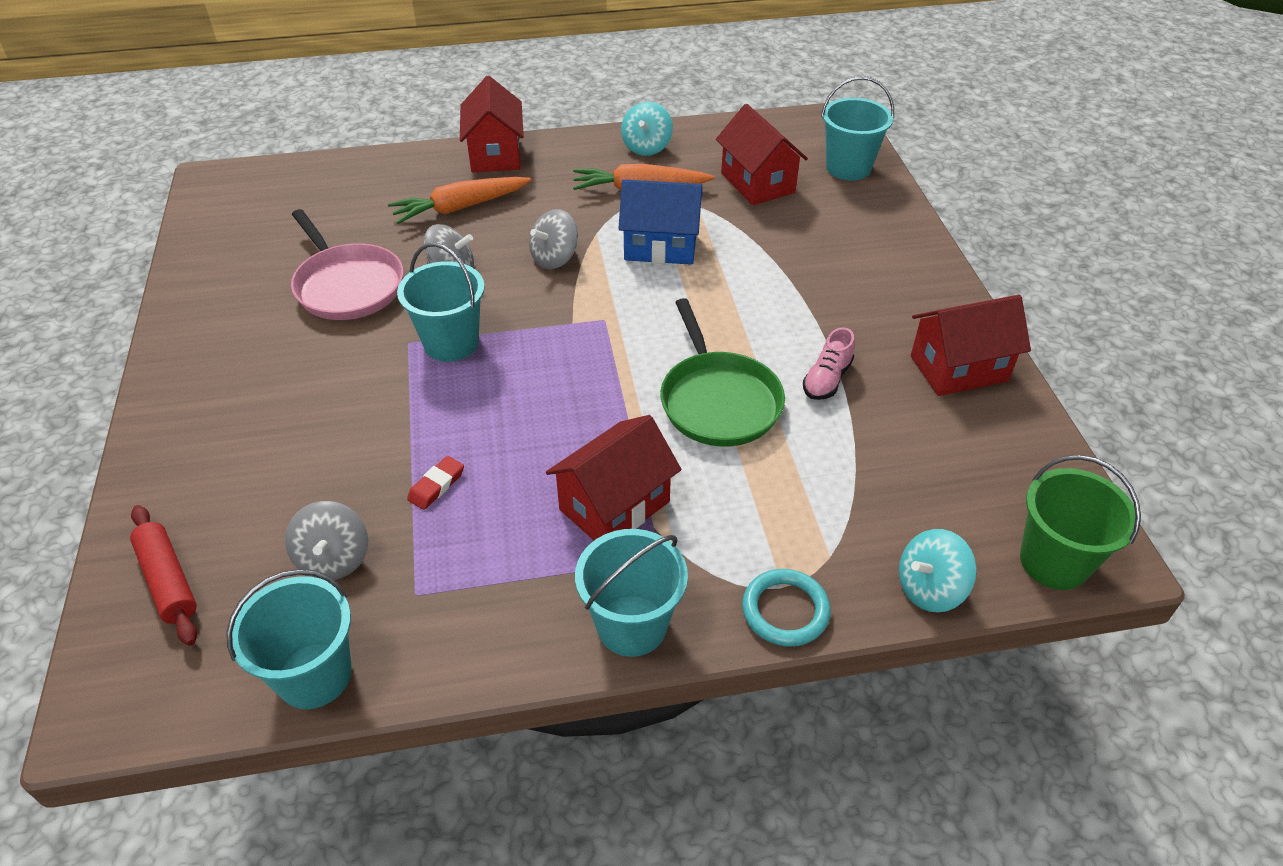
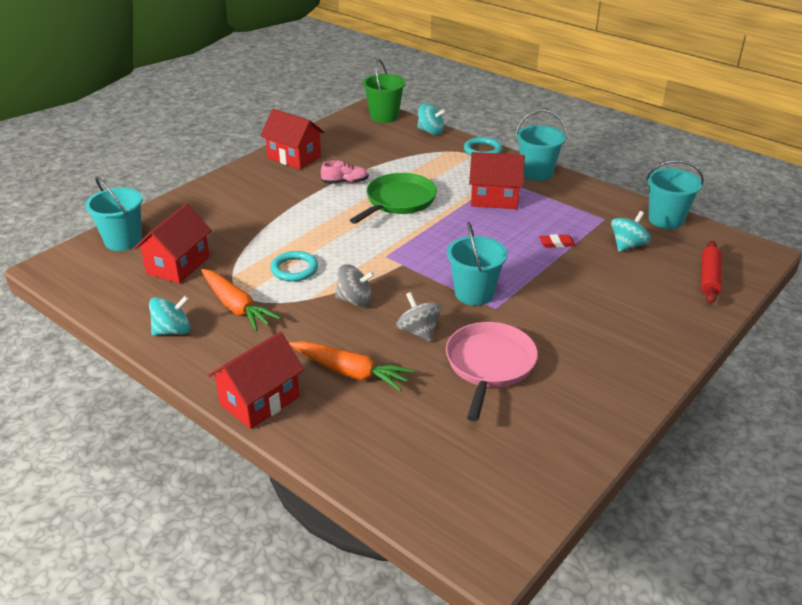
camera: 130 degrees left, 10 degrees down
grey spinning top [285,501,368,580] -> turquoise spinning top [611,211,651,252]
blue house [618,179,703,265] -> turquoise ring [270,251,318,281]

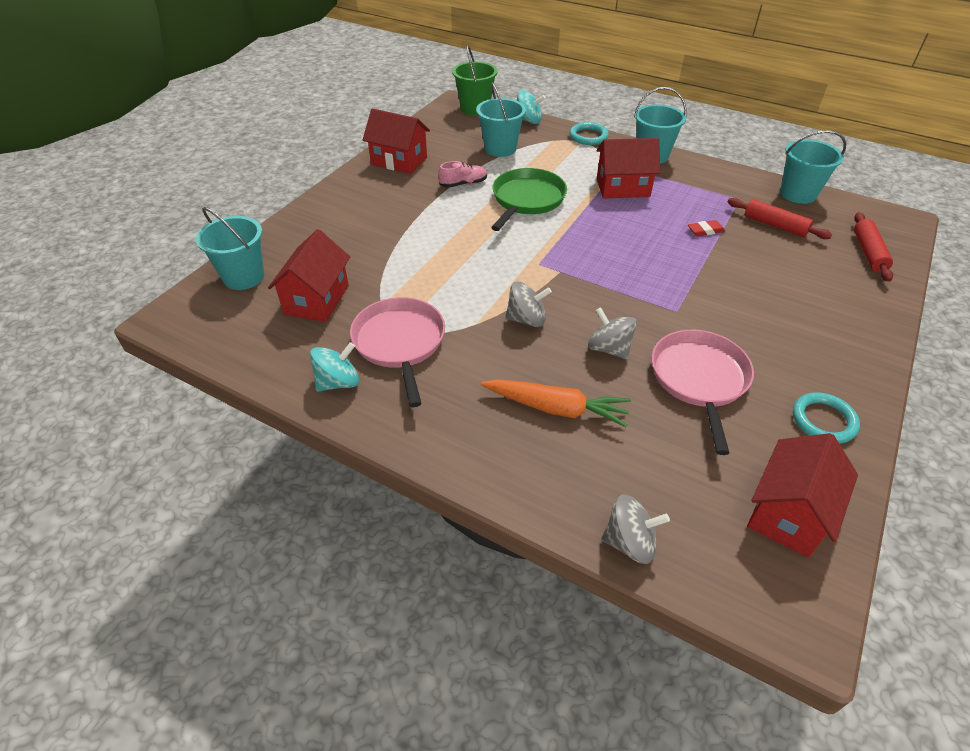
camera: 10 degrees left, 10 degrees up
orange carrot [201,269,281,331] -> pink pan [350,297,445,407]
red house [208,332,304,429] -> red house moved to [747,433,858,558]
turquoise ring [270,251,318,281] -> turquoise ring moved to [793,393,860,444]
turquoise bucket [447,222,507,306] -> turquoise bucket moved to [476,82,526,157]
turquoise spinning top [611,211,651,252] -> red rolling pin [728,198,832,239]
none -> grey spinning top [601,494,670,564]

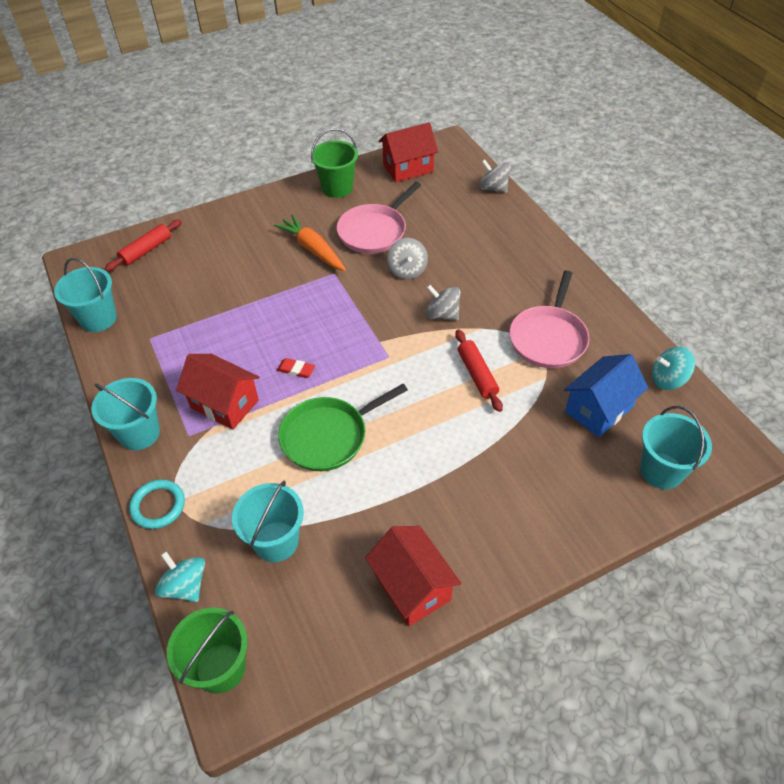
camera: 145 degrees left, 5 degrees up
red house [268,229,350,322] -> blue house [564,354,648,437]
turquoise spinning top [310,342,359,391] -> turquoise spinning top moved to [652,347,695,390]
pink shoe [438,161,487,188] -> none
orange carrot [481,379,631,427] -> orange carrot moved to [274,214,346,271]
red eraser [688,220,725,236] -> red eraser moved to [277,358,315,378]
red rolling pin [728,198,832,239] -> red rolling pin moved to [455,329,503,412]
turquoise ring [793,393,860,444] -> green bucket [311,128,358,198]

